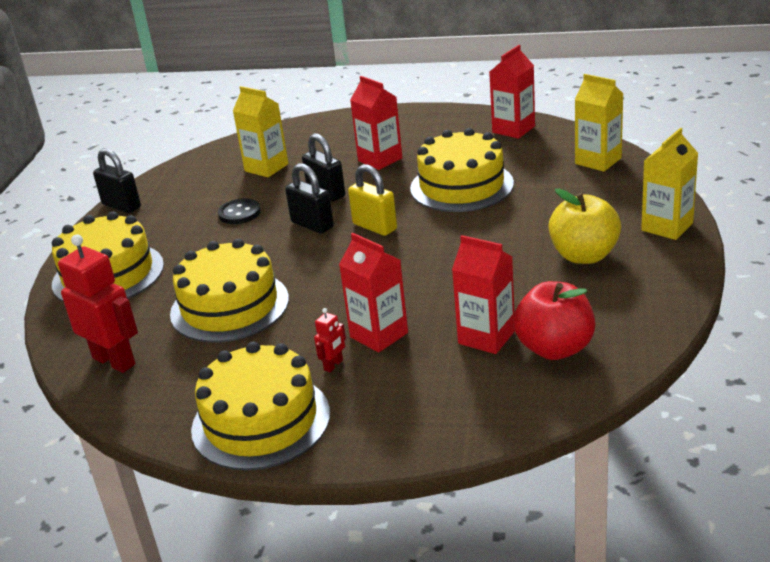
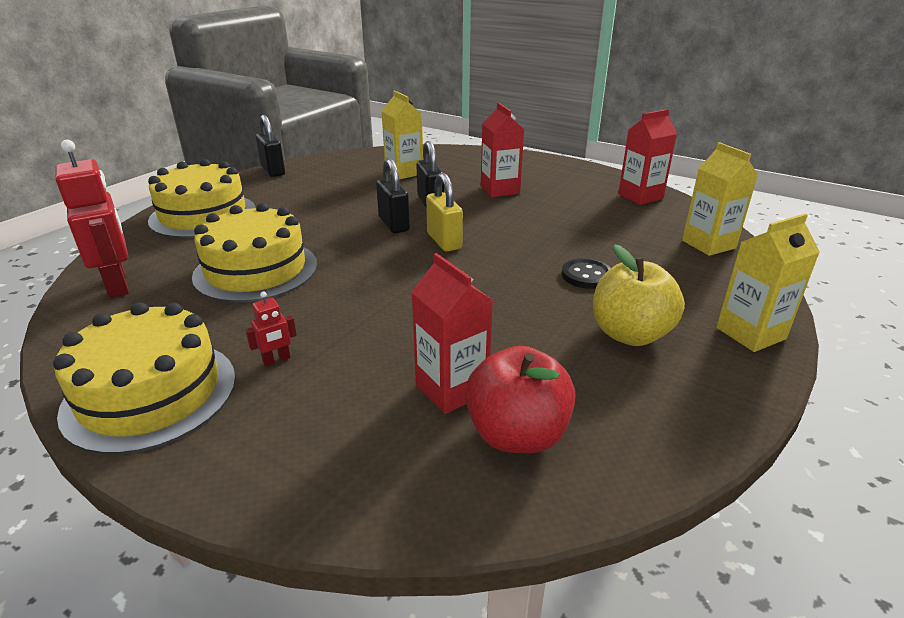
camera: 20 degrees right, 0 degrees up
black button [218,198,261,224] -> black button moved to [562,258,611,289]
red carton [339,233,408,353] -> none
yellow cake [410,128,514,212] -> none

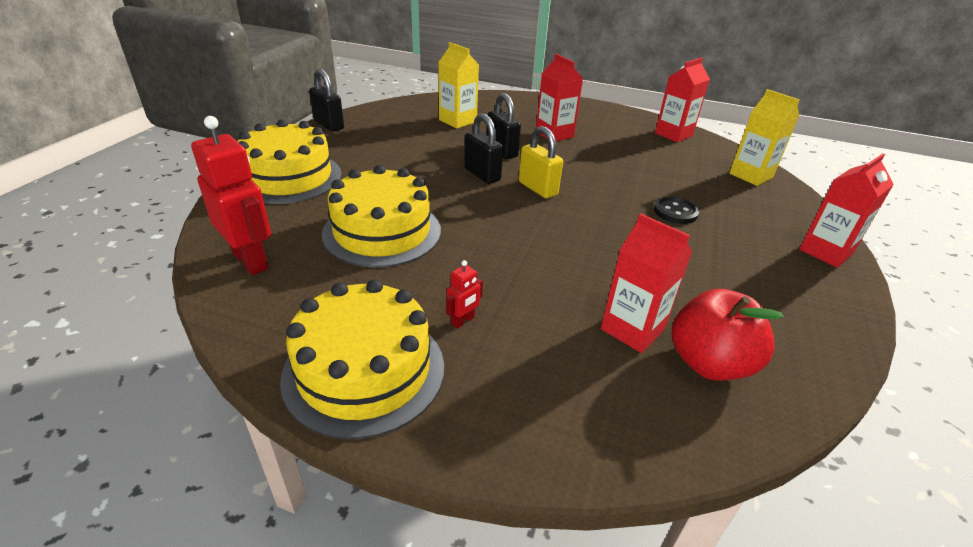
camera: 15 degrees left, 5 degrees up
yellow apple [593,245,685,346] -> none
yellow carton [716,213,820,352] -> red carton [799,153,894,268]

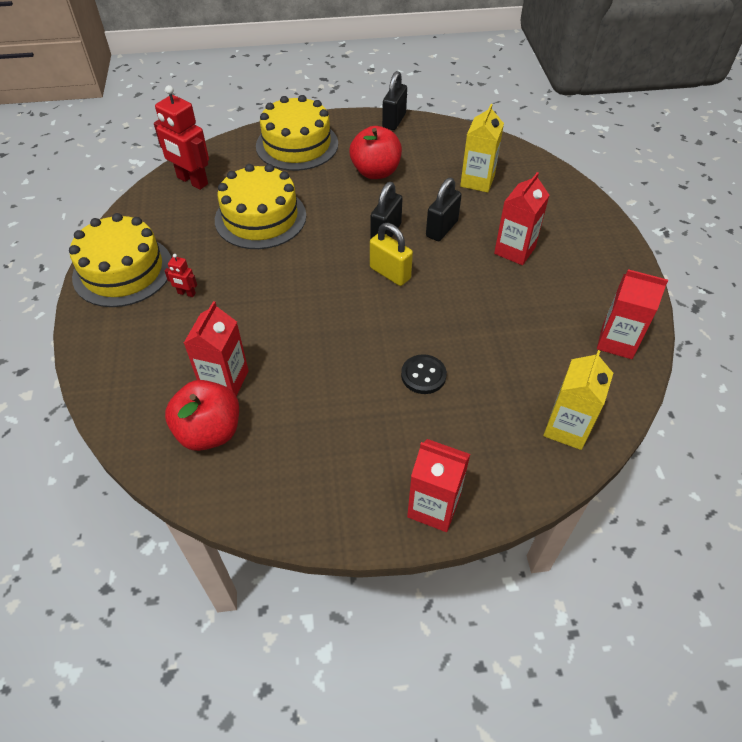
camera: 65 degrees right, 15 degrees up
red robot [191,116,271,275] -> red robot turned 105 degrees clockwise [154,85,209,190]
yellow padlock [519,126,563,199] -> yellow padlock turned 75 degrees counterclockwise [370,223,413,286]
none -> red apple [350,126,402,179]

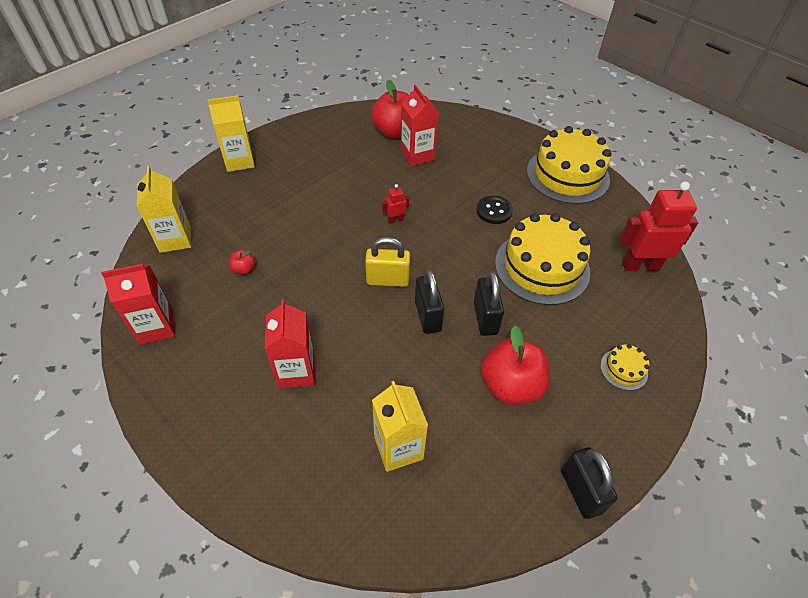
camera: 140 degrees right, 0 degrees up
red robot [165,254,197,297] -> red robot moved to [382,184,409,224]
yellow cake [256,95,338,171] -> yellow cake [600,344,649,391], size x0.43
black button [401,354,447,394] -> black button moved to [477,196,513,224]
red carton [407,439,470,532] -> yellow carton [207,95,255,172]
black padlock [426,178,462,241] -> black padlock moved to [474,271,504,336]
none -> red apple [229,250,256,275]

